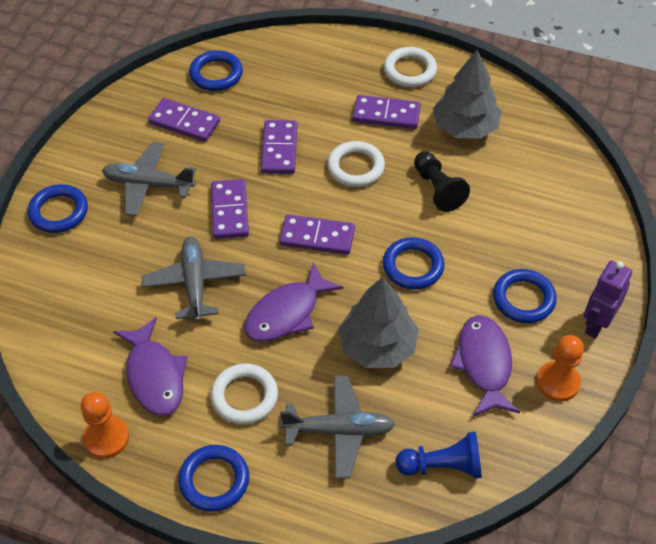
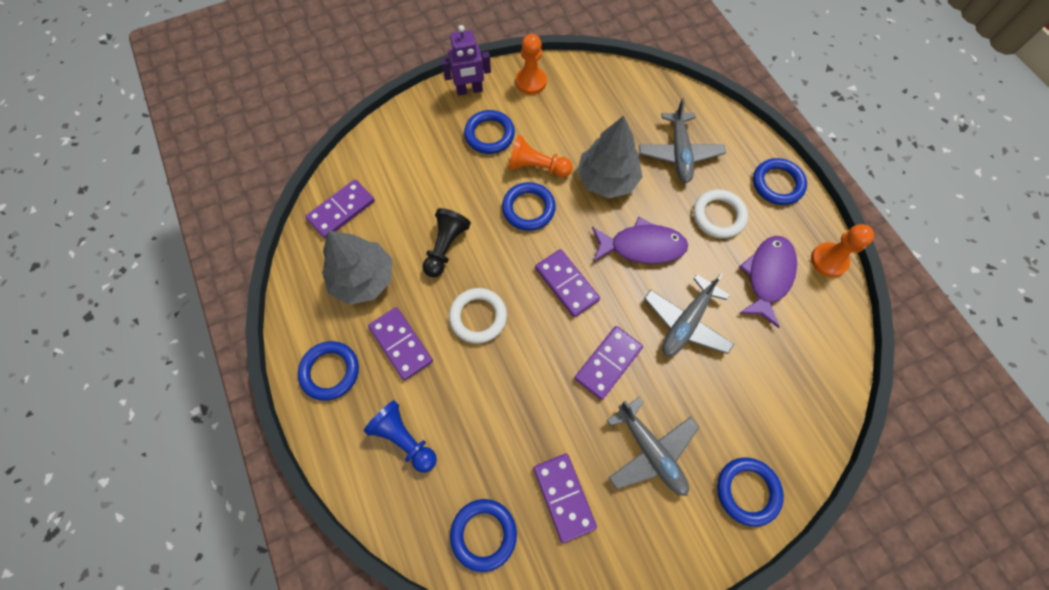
camera: 135 degrees left, 15 degrees up
purple domino [261,120,297,174] -> purple domino moved to [305,179,375,239]
grey plane [280,375,395,479] -> grey plane turned 135 degrees counterclockwise [639,98,726,183]
white ring [384,47,437,87] -> blue ring [298,341,359,401]
blue pawn [395,432,482,479] -> blue pawn moved to [364,400,437,473]
purple fish [450,315,520,416] -> none
none -> orange pawn [508,135,573,178]

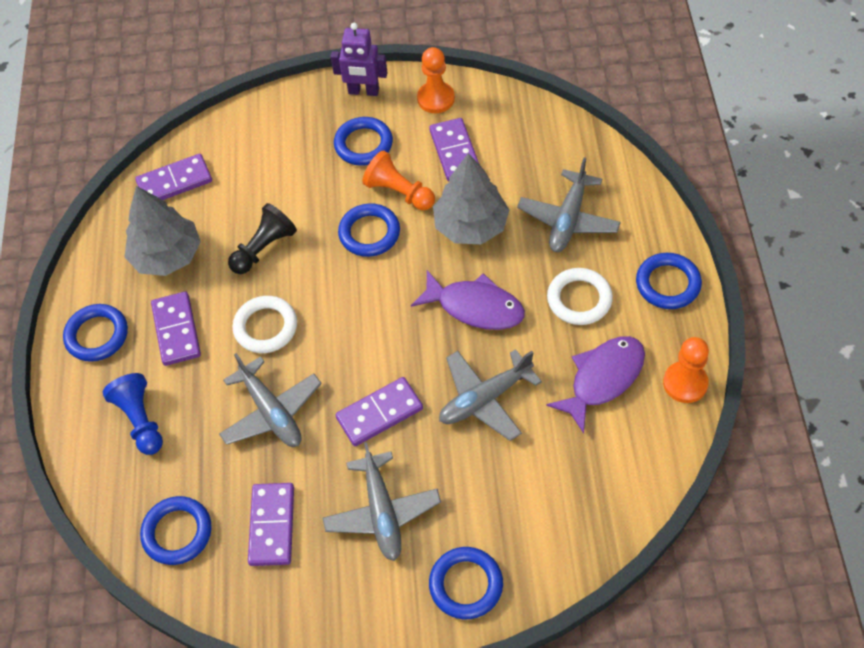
camera: 25 degrees right, 10 degrees down
purple domino [535,249,600,317] -> purple domino moved to [429,118,480,181]
none -> grey plane [219,353,322,447]

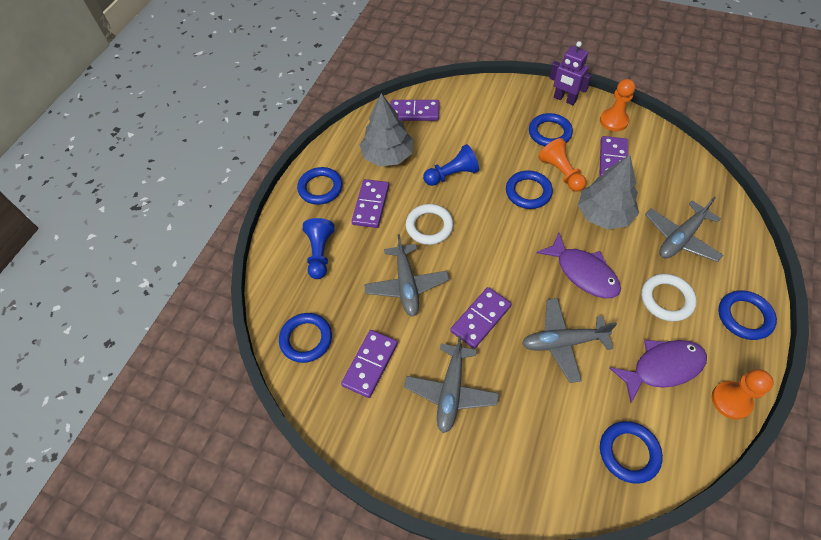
camera: 25 degrees right, 0 degrees up
black pawn [228,203,297,274] -> blue pawn [423,144,479,186]
purple domino [336,377,423,446] -> purple domino turned 45 degrees counterclockwise [450,287,511,349]
blue ring [429,547,503,619] -> blue ring moved to [600,421,663,484]

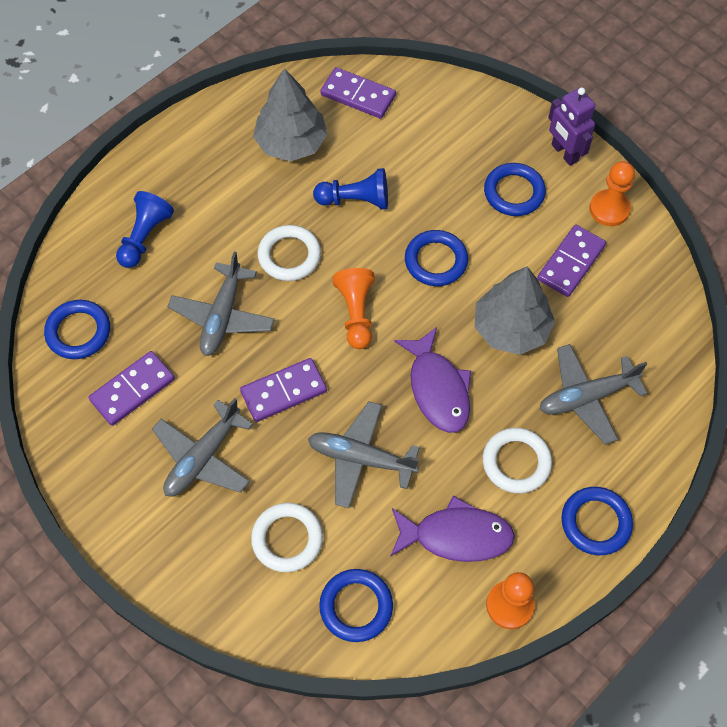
camera: 20 degrees right, 5 degrees up
blue ring [297,167,343,205] -> none
purple domino [351,179,389,228] -> none
orange pawn [538,138,586,192] -> orange pawn moved to [332,268,375,349]
none -> white ring [251,503,323,572]

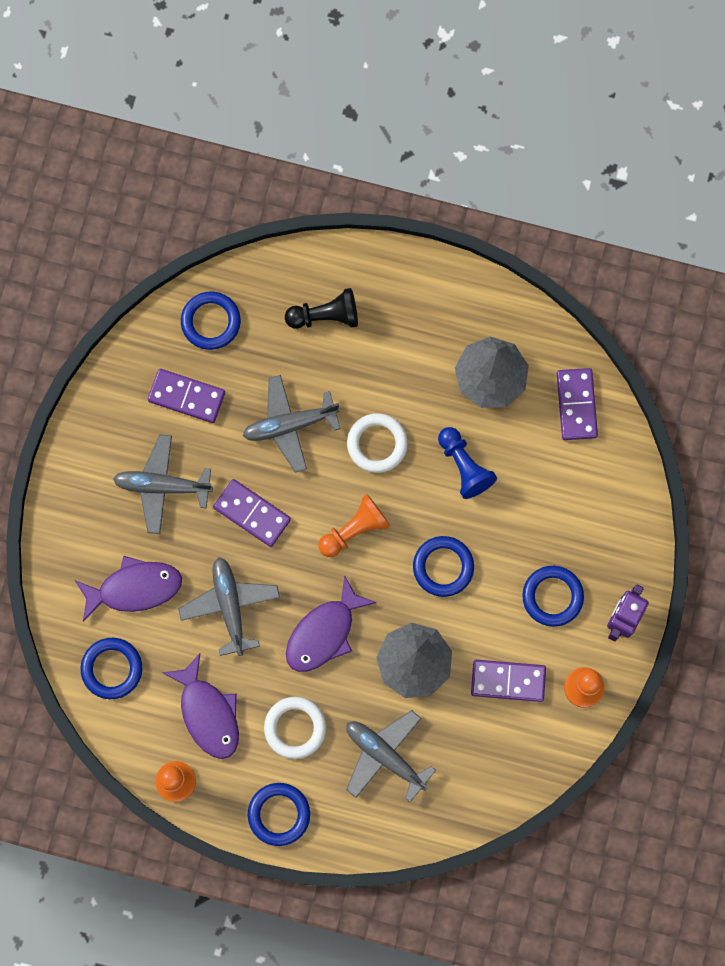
camera: 60 degrees right, 15 degrees up
blue pawn [116,191,174,268] -> black pawn [285,288,358,329]
white ring [251,503,323,572] -> purple fish [75,556,182,622]

